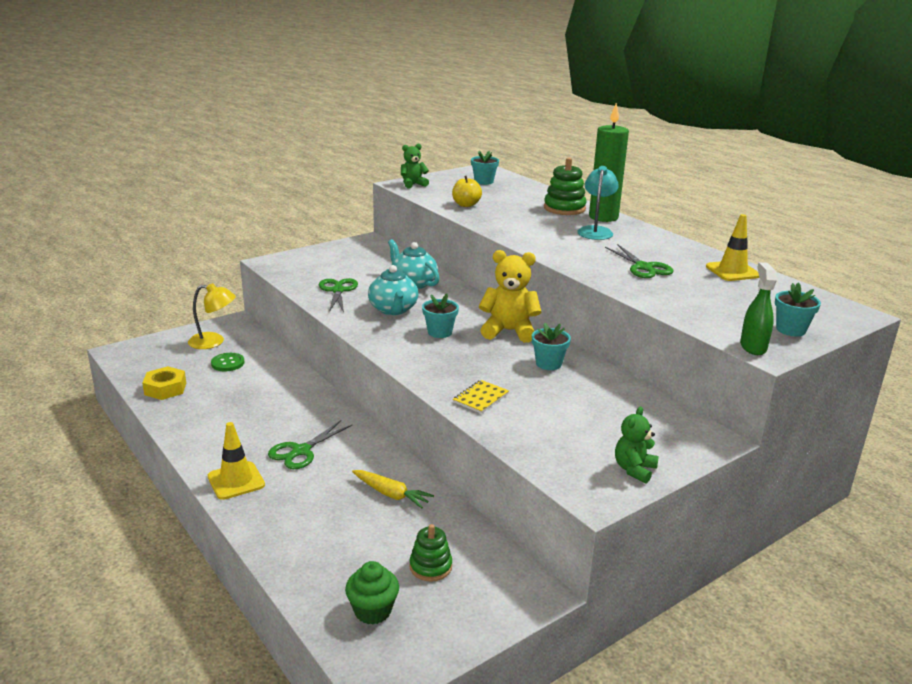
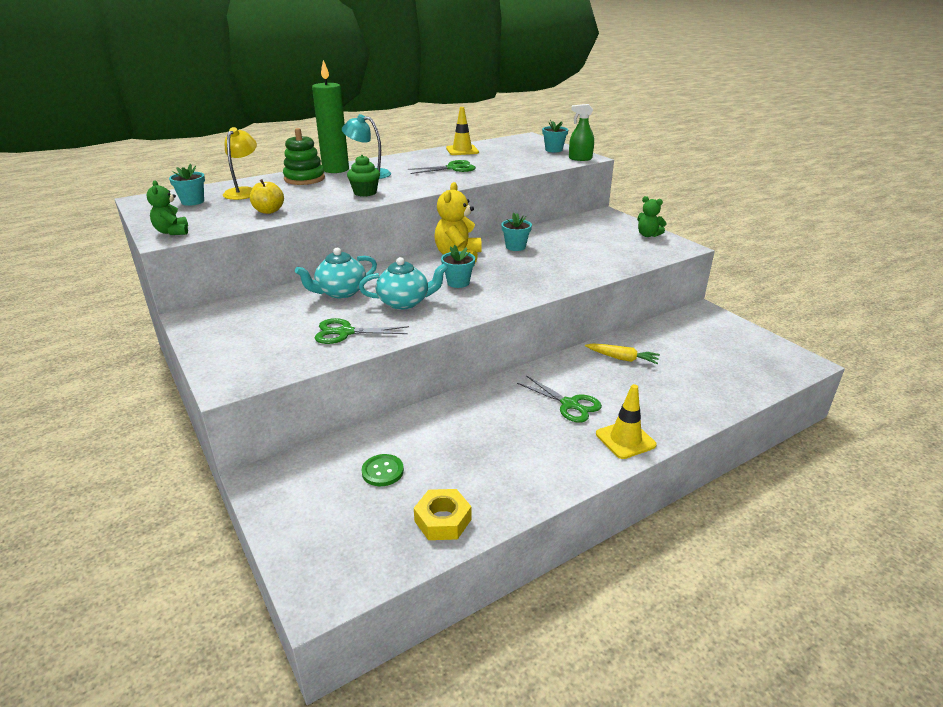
camera: 85 degrees left, 5 degrees up
yellow lamp [188,283,236,349] -> yellow lamp moved to [223,127,257,200]
green cupcake [345,561,399,625] -> green cupcake moved to [347,155,380,197]
yellow carrot [352,470,434,509] -> yellow carrot turned 75 degrees clockwise [585,343,660,364]
green stacking toy [409,524,452,582] -> none
yellow notebook [453,380,509,414] -> none

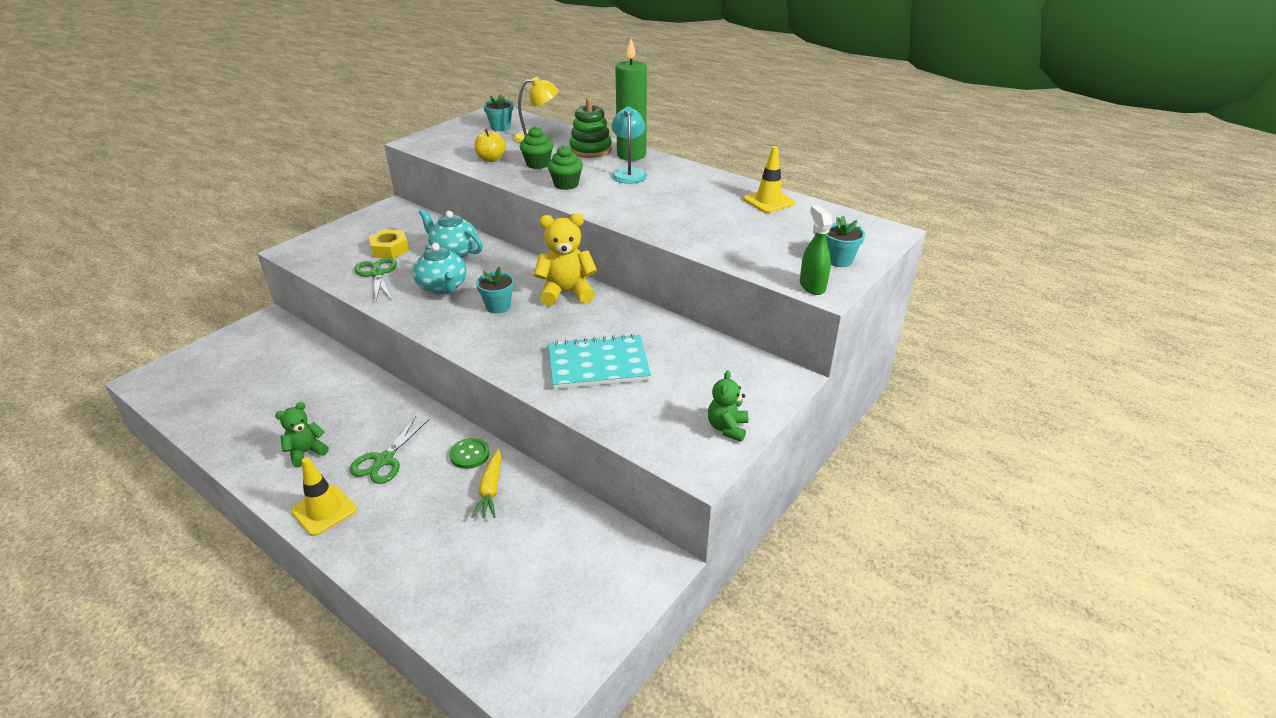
camera: 70 degrees right, 5 degrees up
green teddy bear [147,180,188,235] -> green teddy bear moved to [275,402,329,467]
green button [362,454,404,486] -> green button moved to [449,438,490,469]
green scissors [407,160,476,174] -> none
yellow nut [414,489,471,540] -> yellow nut moved to [369,229,409,259]
turquoise flower pot [501,213,532,251] -> none
none -> green cupcake [520,126,554,169]
none -> turquoise notebook [548,334,651,389]

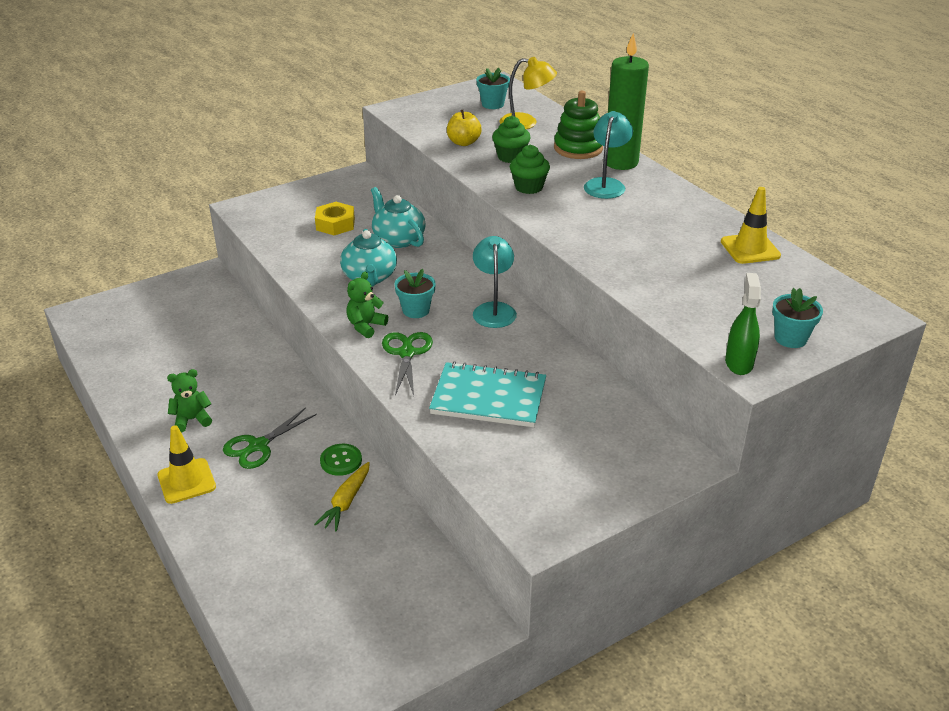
camera: 20 degrees right, 0 degrees up
green scissors [354,257,397,300] -> green scissors moved to [382,332,433,395]
yellow teddy bear [534,213,597,306] -> turquoise lamp [473,236,517,328]
green teddy bear [708,370,748,442] -> green teddy bear moved to [346,271,388,338]

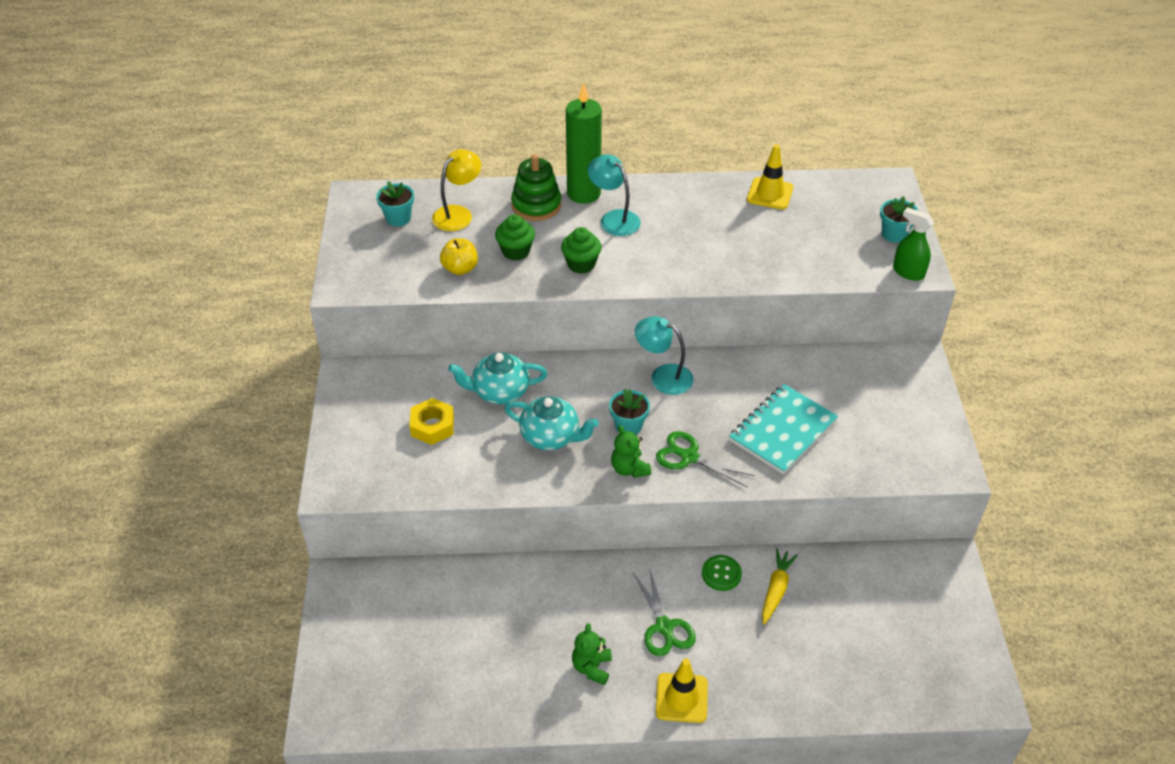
camera: 60 degrees left, 10 degrees up
yellow carrot [314,462,370,531] -> yellow carrot turned 120 degrees counterclockwise [762,549,798,624]

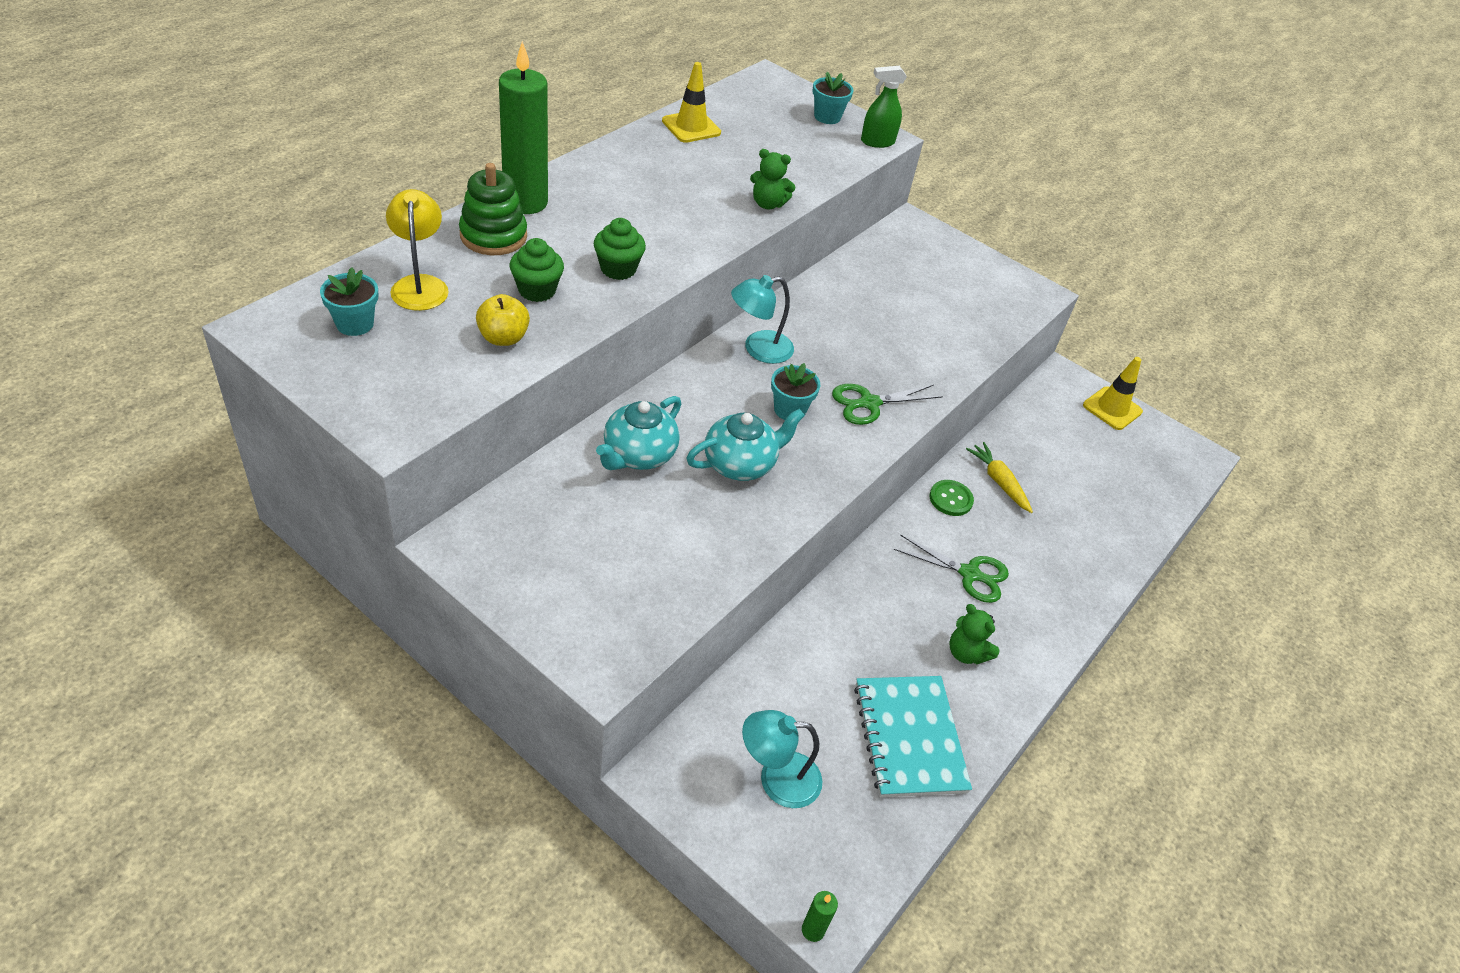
camera: 55 degrees left, 0 degrees up
yellow nut [409,398,454,445] -> none
turquoise lamp [588,154,641,236] -> turquoise lamp moved to [742,710,822,808]
green teddy bear [611,425,651,478] -> green teddy bear moved to [750,149,795,209]
yellow traffic cone [656,658,708,723] -> yellow traffic cone moved to [1083,357,1143,430]
turquoise notebook [729,384,838,474] -> turquoise notebook moved to [854,676,972,797]
none -> green candle [802,891,838,942]

